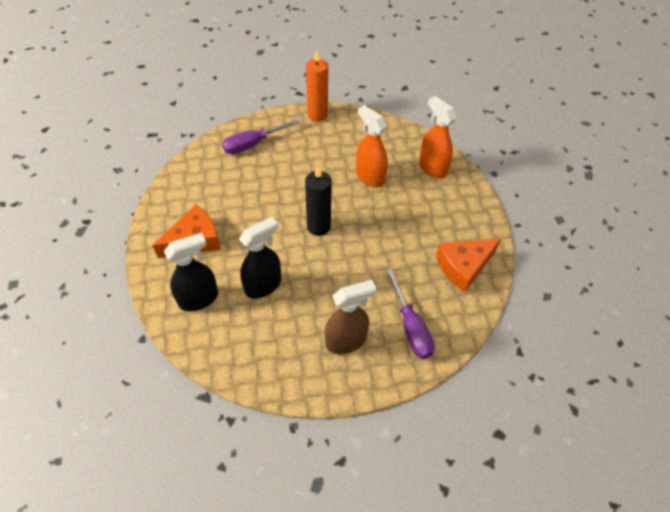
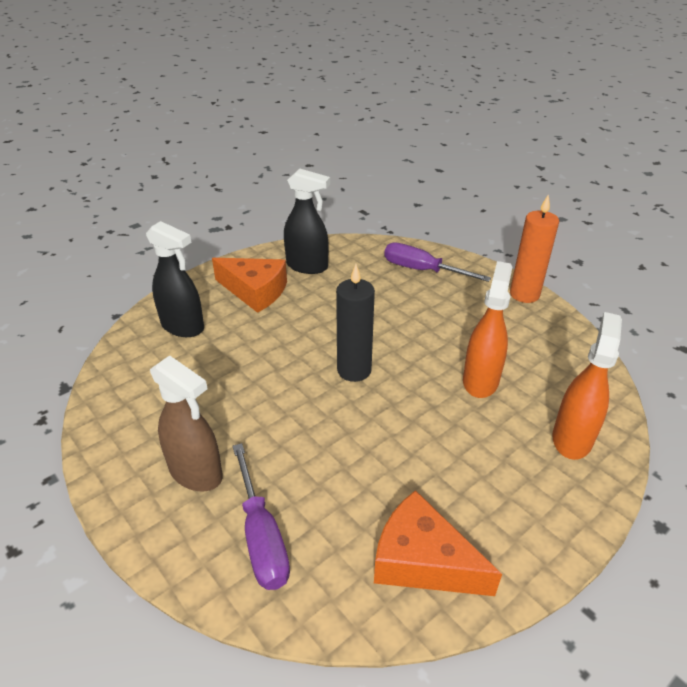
camera: 60 degrees right, 15 degrees down
black spray bottle [239,217,281,299] -> black spray bottle moved to [284,168,330,274]
purple screwdriver [386,268,435,359] -> purple screwdriver turned 60 degrees counterclockwise [232,443,290,590]

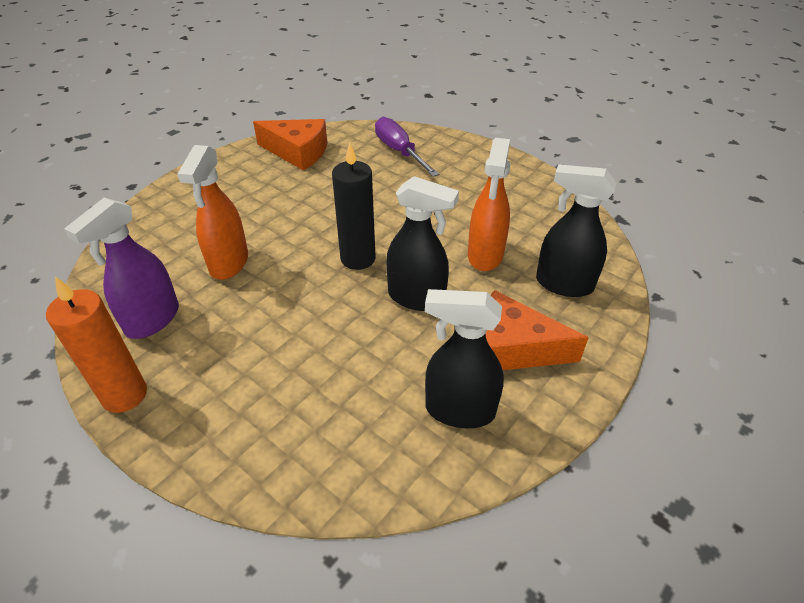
camera: 170 degrees right, 5 degrees up
brown spray bottle [150,355,223,492] -> none
purple screwdriver [384,242,491,282] -> none
orange spray bottle [552,312,622,460] -> orange spray bottle moved to [468,138,510,271]
none -> purple spray bottle [64,198,179,339]
none -> black spray bottle [386,176,459,311]

